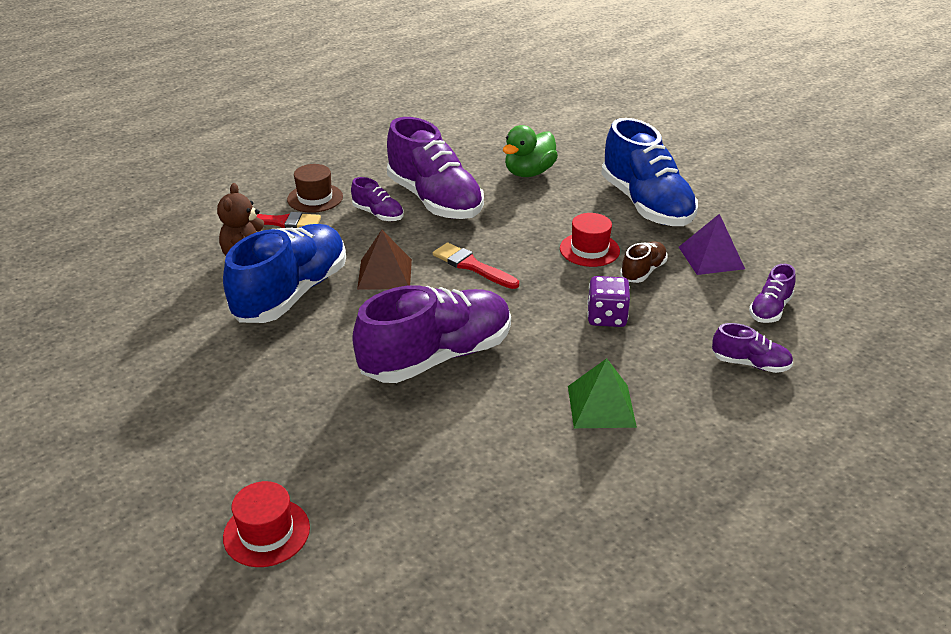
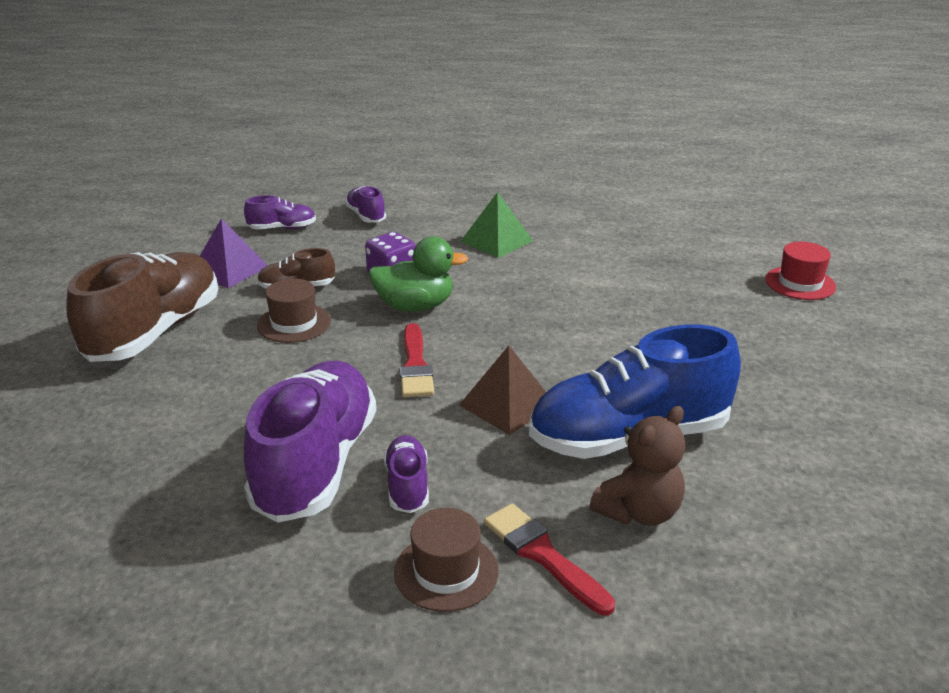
camera: 135 degrees left, 5 degrees down
purple shoe [352,285,511,383] -> none
green duck [503,125,558,177] -> green duck moved to [368,236,468,312]
red hat [560,213,620,267] -> brown hat [257,279,331,343]
blue shoe [601,118,698,226] -> brown shoe [66,252,218,362]

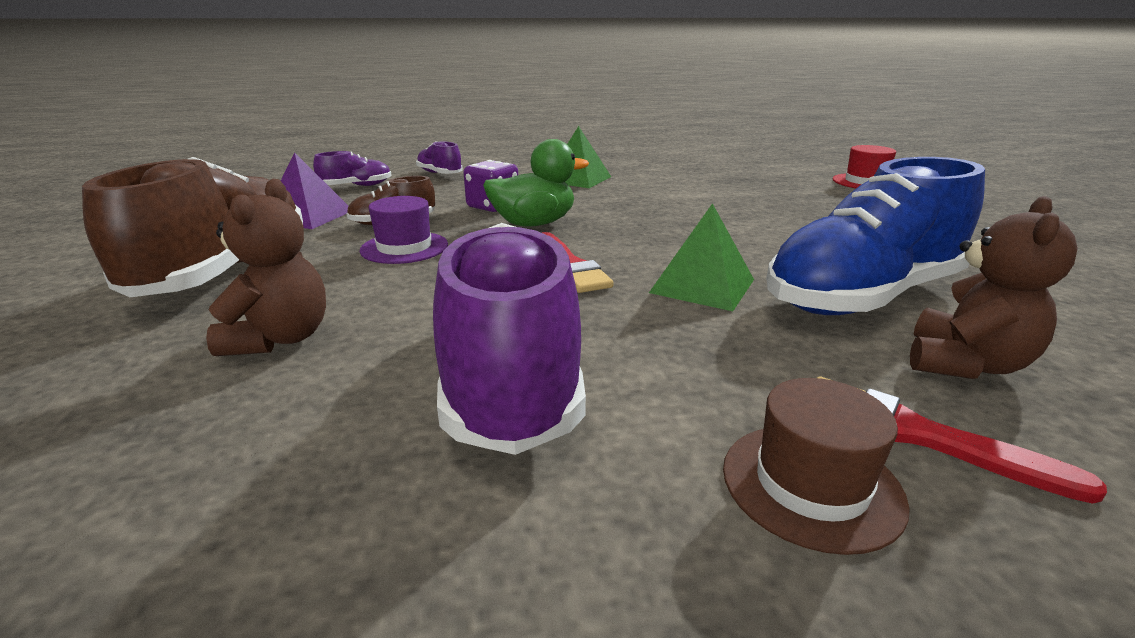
camera: 15 degrees left, 5 degrees down
brown hat [257,279,331,343] -> purple hat [360,196,448,264]
purple shoe [384,435,429,513] -> none
brown pyramid [459,345,546,435] -> green pyramid [649,203,754,311]
none -> brown teddy bear [206,179,326,356]

